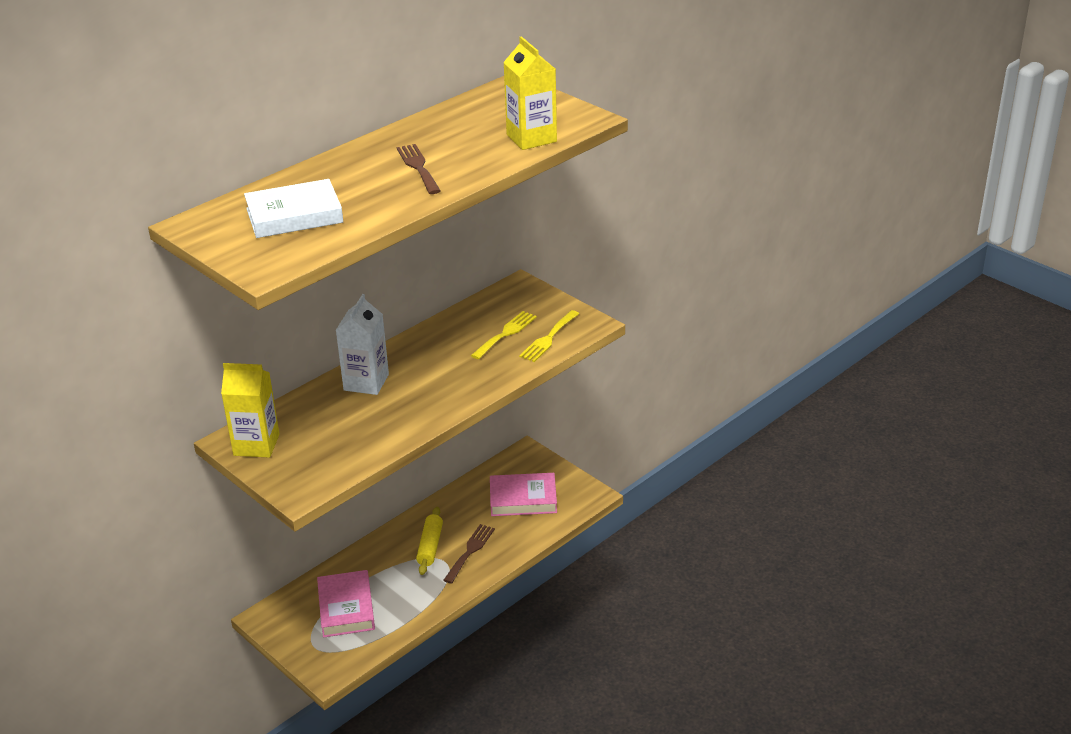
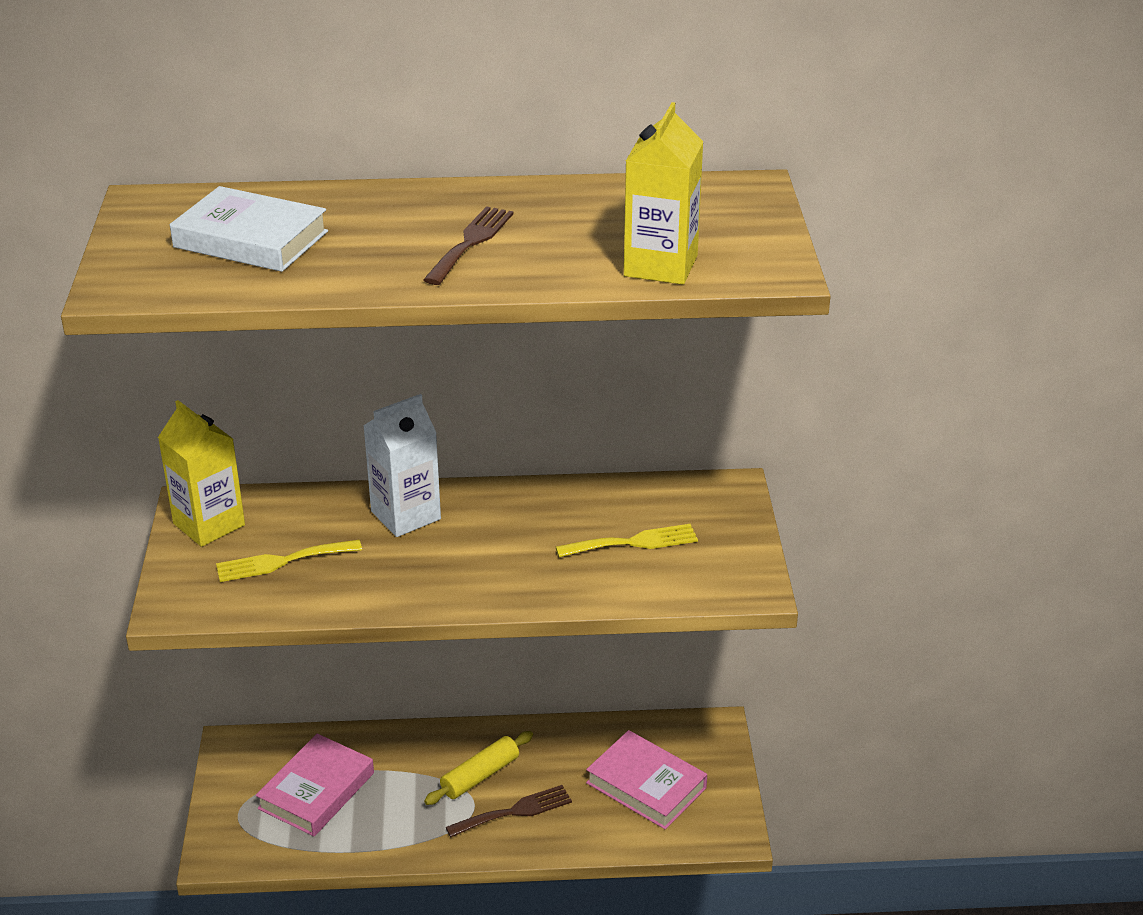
camera: 40 degrees right, 0 degrees up
yellow fork [519,310,579,362] -> yellow fork moved to [216,540,362,582]

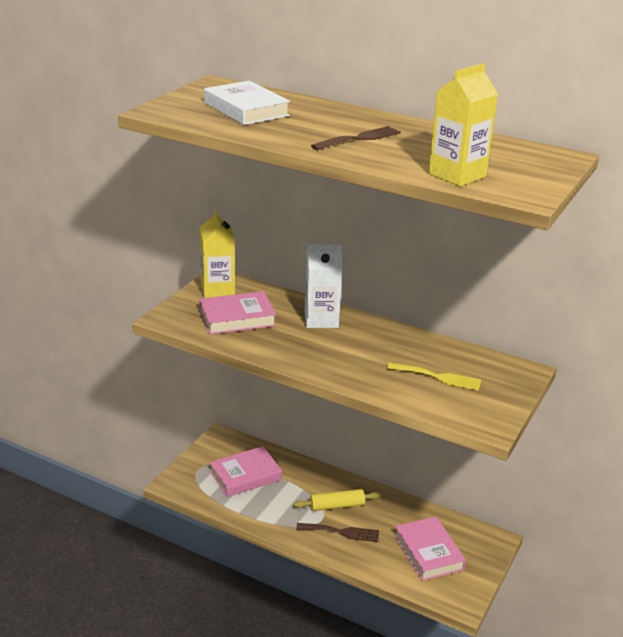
camera: 30 degrees right, 5 degrees down
yellow fork [216,540,362,582] -> pink book [199,291,276,335]

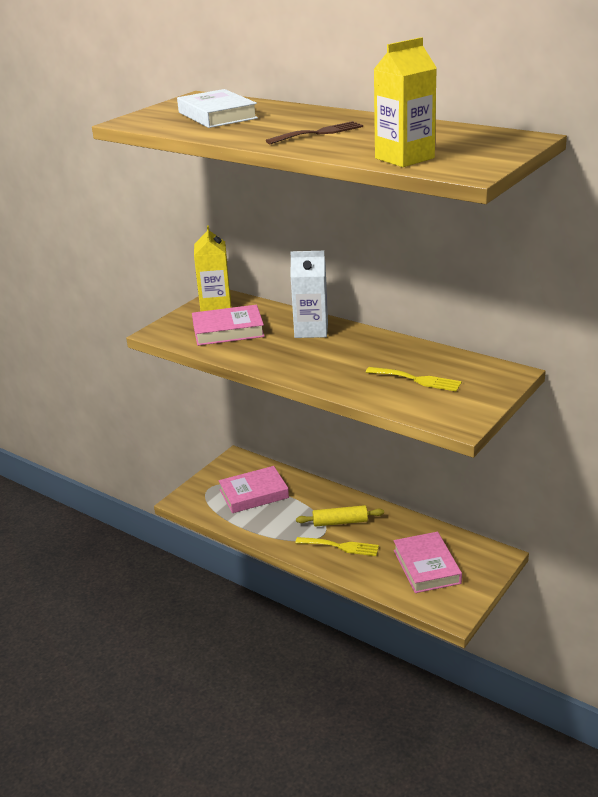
camera: 10 degrees right, 0 degrees up
brown fork [296,523,379,542] -> yellow fork [295,537,379,556]

